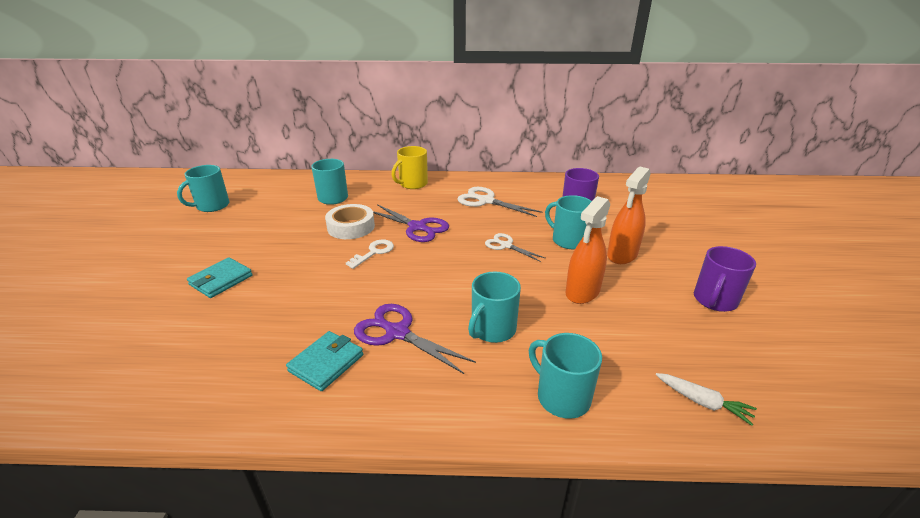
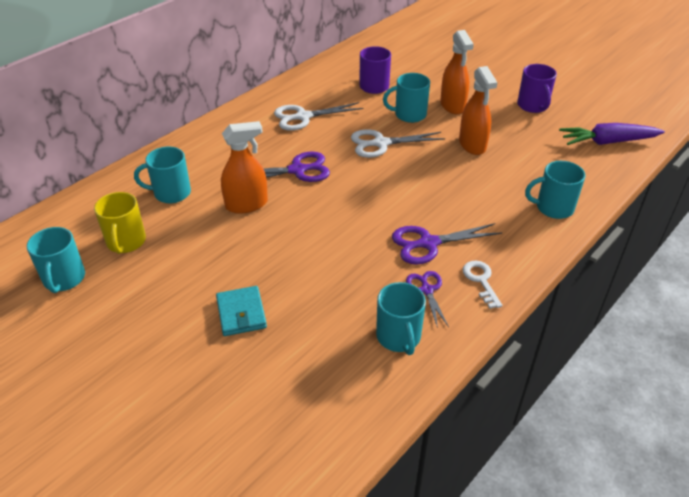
camera: 50 degrees left, 10 degrees up
turquoise wallet [286,331,363,391] -> purple scissors [406,271,449,328]
white tape [325,204,375,239] -> orange spray bottle [221,121,268,214]
white key [346,239,394,269] -> white key moved to [463,261,502,309]
yellow mug [392,146,428,189] -> yellow mug moved to [94,192,146,254]
turquoise mug [468,272,521,343] -> turquoise mug moved to [376,282,426,355]
white scissors [485,233,545,262] -> white scissors [351,129,445,158], size x1.58
white carrot [656,373,757,426] -> none
none -> purple carrot [559,123,665,145]

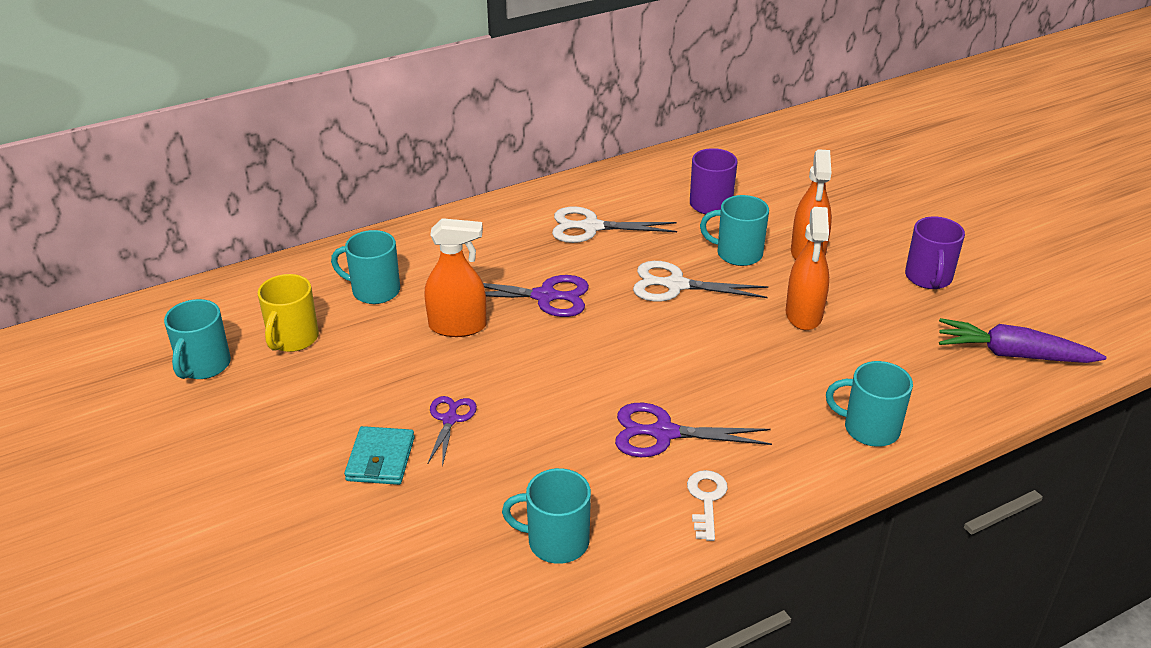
camera: 20 degrees right, 5 degrees down
turquoise mug [376,282,426,355] -> turquoise mug turned 90 degrees clockwise [502,468,591,564]
purple scissors [406,271,449,328] -> purple scissors moved to [427,396,477,467]

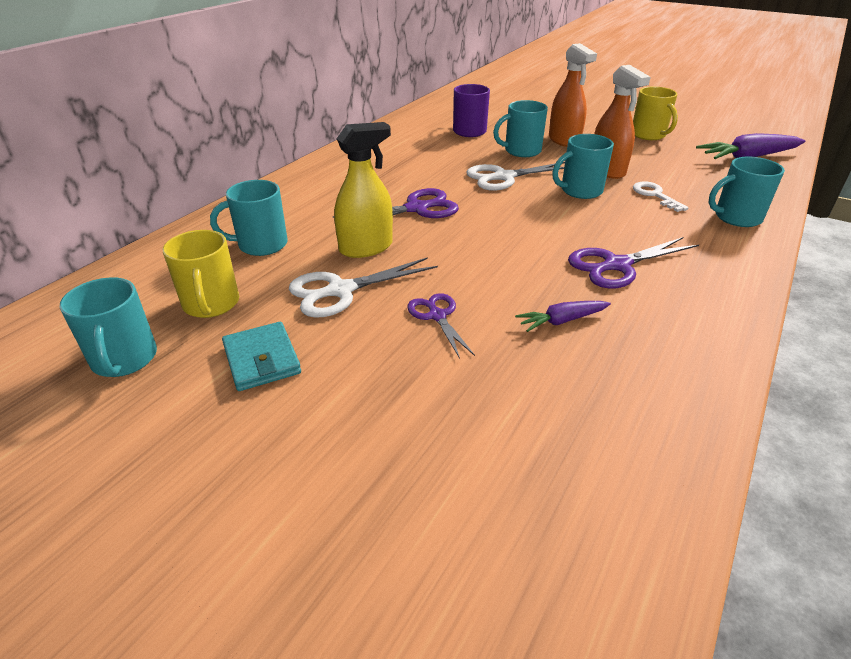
camera: 30 degrees left, 0 degrees up
turquoise wallet [344,426,415,485] -> turquoise wallet moved to [222,322,301,391]
orange spray bottle [424,218,487,337] -> yellow spray bottle [334,122,393,258]
turquoise mug [502,468,591,564] -> turquoise mug moved to [552,134,614,199]
white scissors [552,206,677,243] -> white scissors moved to [289,257,438,318]
white key [687,470,728,541] -> white key moved to [633,182,689,212]
purple mug [905,217,965,289] -> yellow mug [633,87,678,140]
none -> purple carrot [515,301,611,332]

